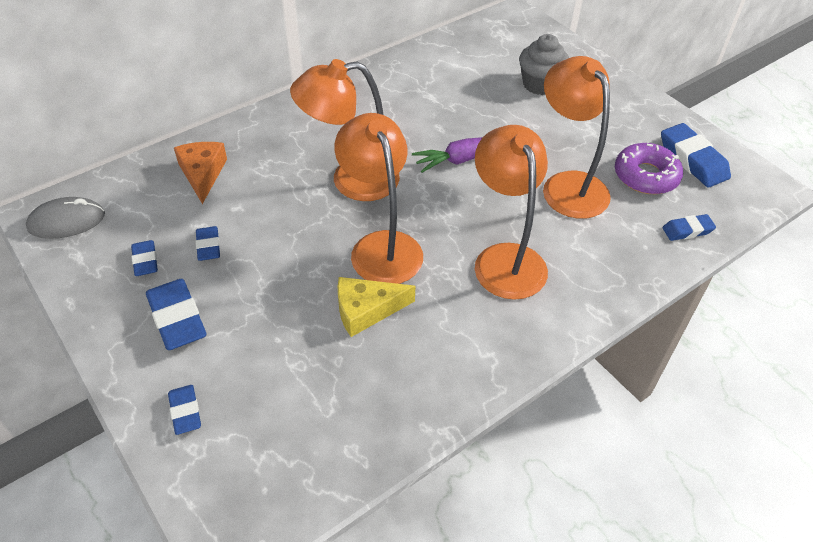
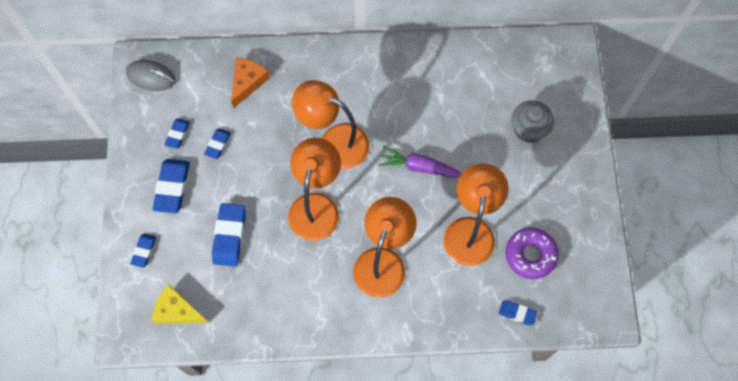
camera: 35 degrees right, 20 degrees up
yellow cheese [338,277,415,337] -> yellow cheese moved to [152,284,209,324]
blue eraser [661,123,731,188] -> blue eraser moved to [212,203,246,267]

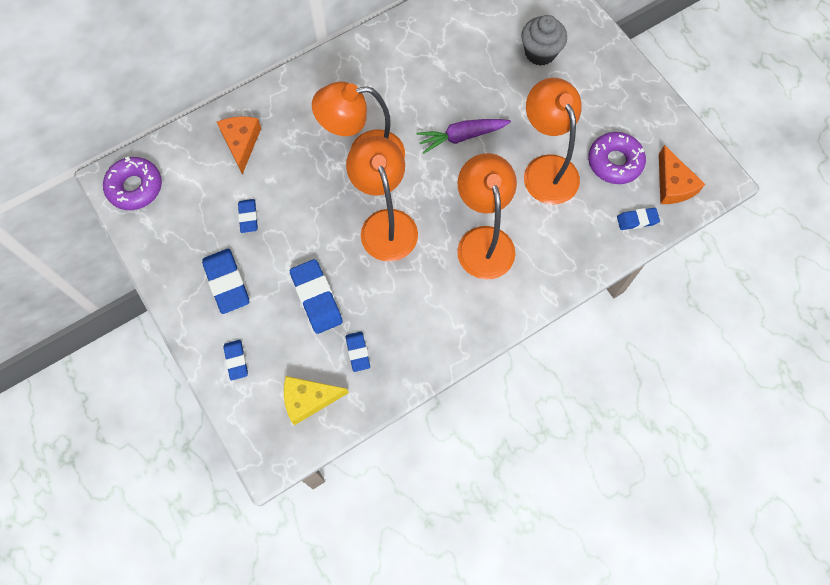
camera: 30 degrees left, 0 degrees up
grey mouse [126,60,175,91] -> purple donut [103,157,162,210]
blue eraser [165,118,190,149] -> blue eraser moved to [346,332,370,372]
none -> orange cheese [659,145,705,204]

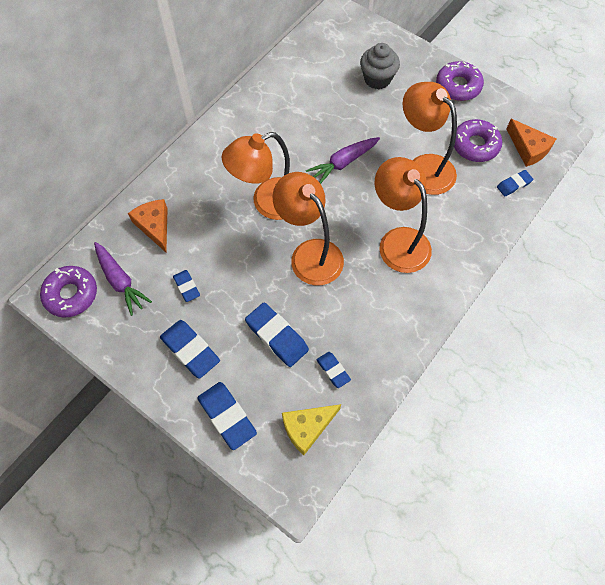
camera: 20 degrees left, 5 degrees down
blue eraser [224,340,248,381] -> blue eraser [197,382,257,450], size x1.74
none -> purple carrot [94,242,152,316]
none -> purple donut [436,61,484,101]

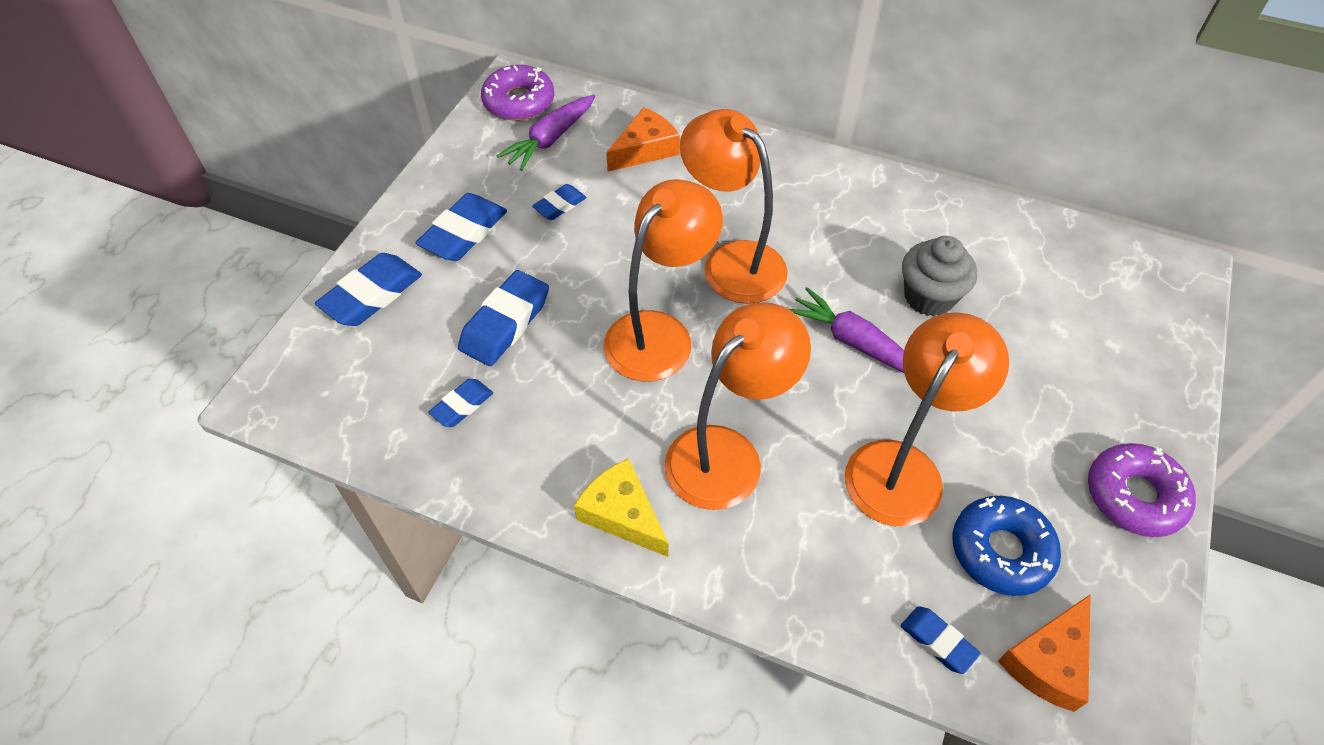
camera: 75 degrees right, 10 degrees down
yellow cheese [282,404,341,455] -> yellow cheese moved to [574,458,668,557]
grey cupcake [360,43,400,90] -> grey cupcake moved to [902,236,977,316]
purple donut [454,119,502,162] -> blue donut [952,496,1061,596]

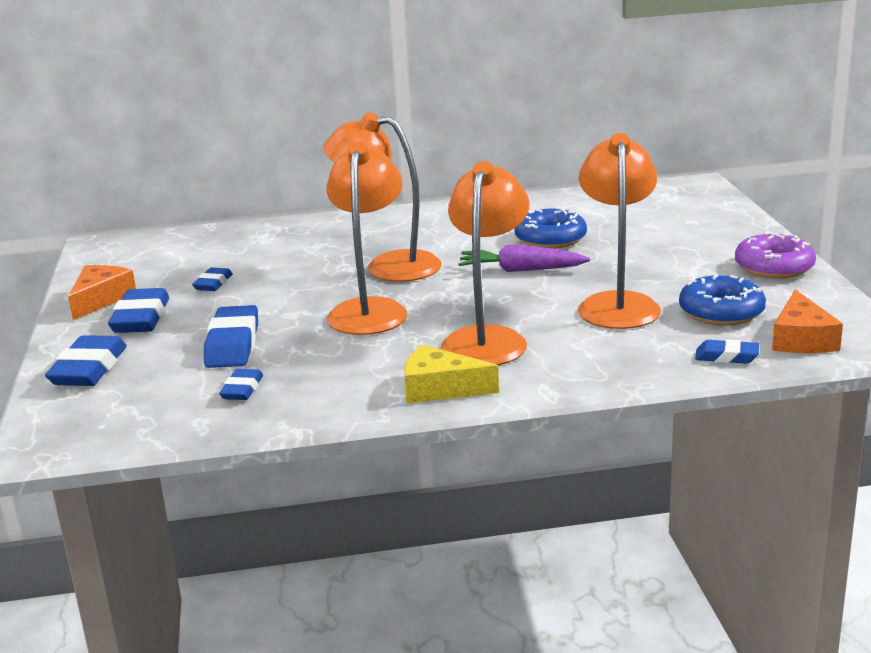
camera: 30 degrees left, 30 degrees down
purple donut [481,65,554,121] -> none
purple carrot [497,95,595,171] -> none
orange cheese [606,107,680,172] -> orange cheese moved to [68,265,136,320]
grey cupcake [902,236,977,316] -> blue donut [514,207,587,249]

